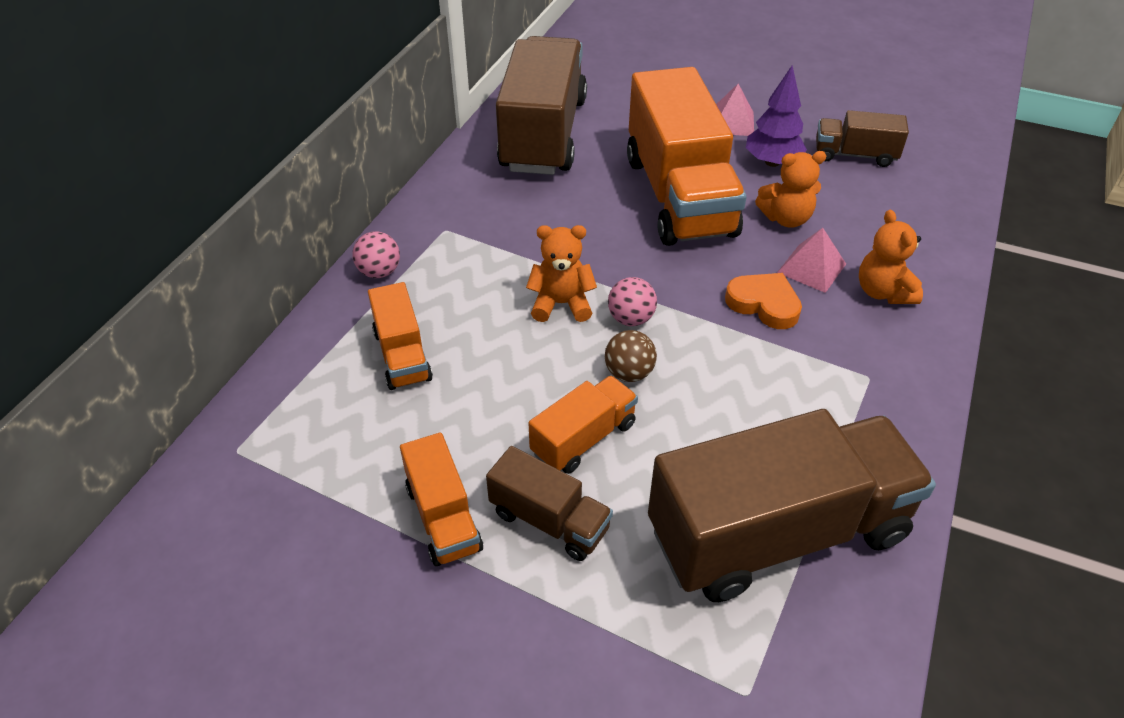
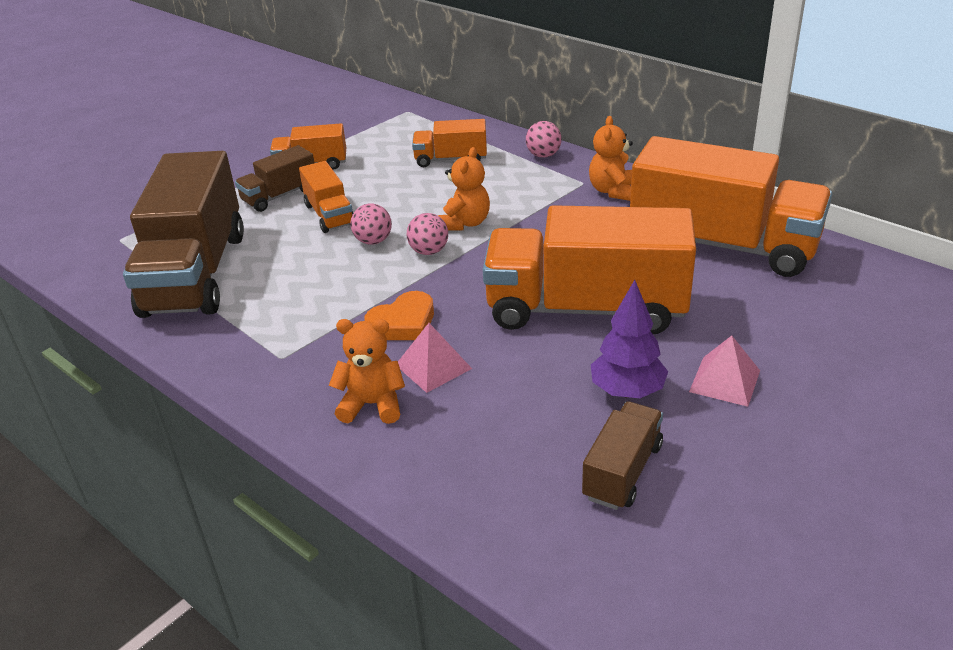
camera: 110 degrees right, 10 degrees down
brown truck [496,36,587,175] -> orange truck [630,136,832,277]
brown ball [605,330,657,382] -> pink ball [351,203,392,245]
orange teddy bear [755,151,826,228] -> orange teddy bear moved to [589,116,633,201]

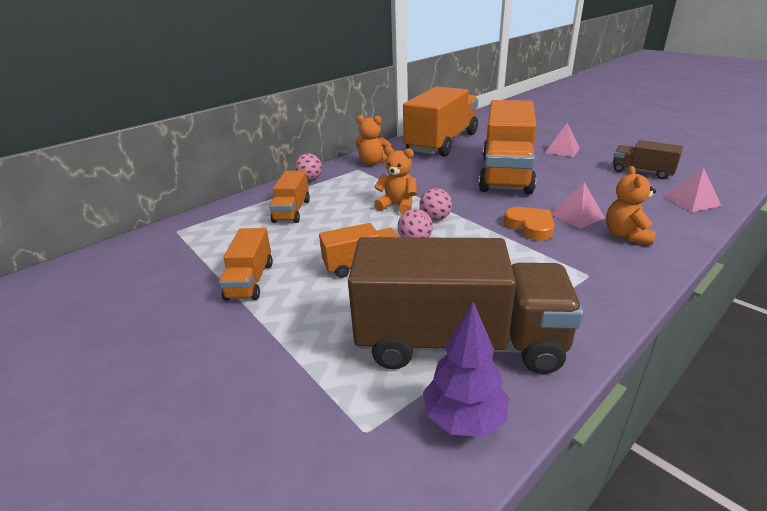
camera: 85 degrees left, 5 degrees down
brown truck [235,145,314,212] -> none
purple tree [591,280,668,398] -> purple tree moved to [423,302,509,437]
none -> pink pyramid [664,168,722,212]

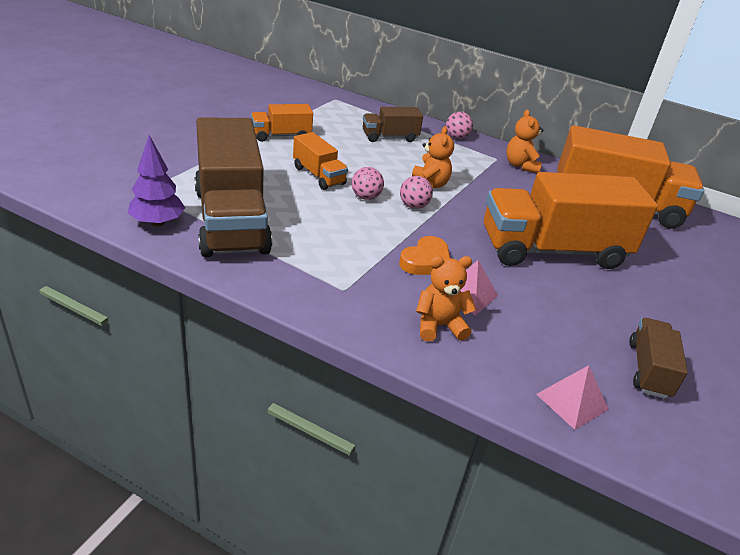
camera: 65 degrees right, 5 degrees up
orange truck [269,171,310,223] -> brown truck [363,107,423,142]
pink pyramid [545,123,580,157] -> none

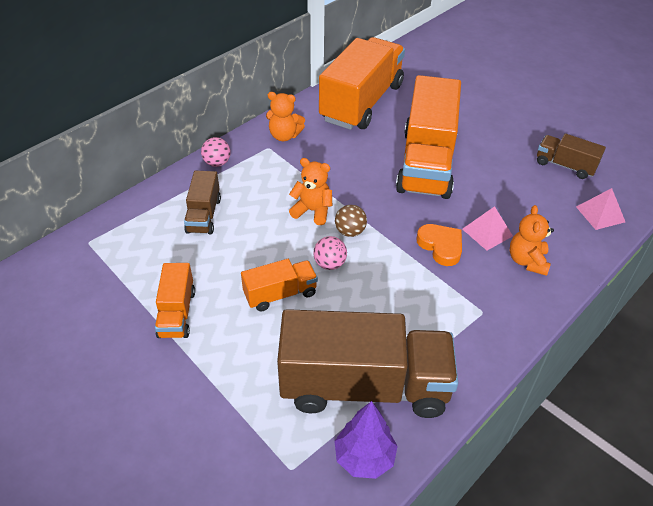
camera: 70 degrees left, 10 degrees up
pink ball [400,176,433,209] -> brown ball [335,205,367,237]

